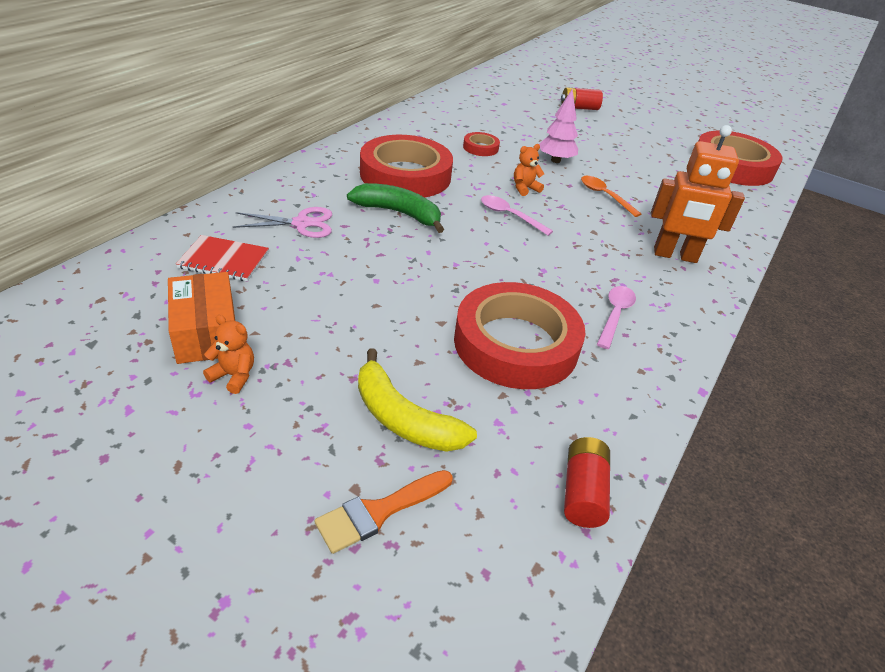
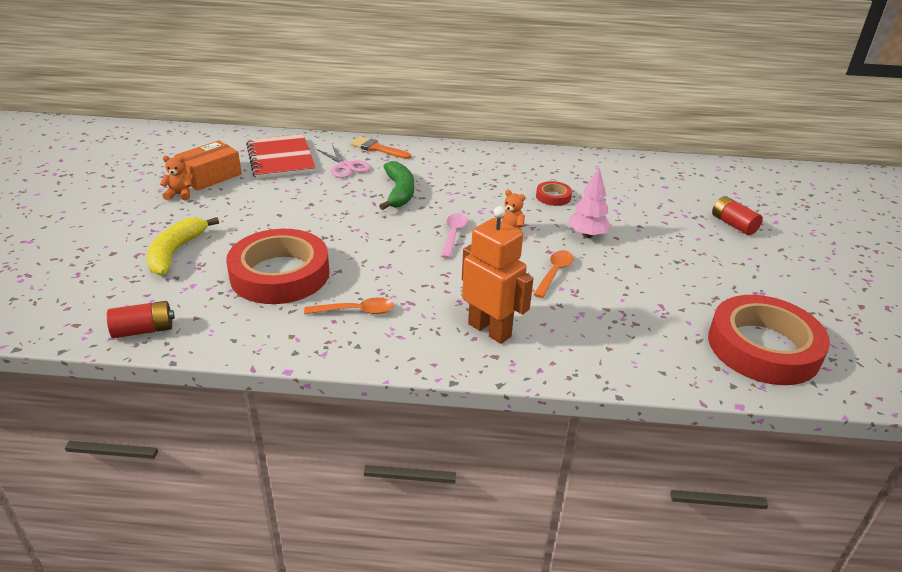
camera: 65 degrees right, 5 degrees down
red notebook [176,235,269,281] -> red notebook [246,134,316,179], size x1.61
orange teddy bear [203,315,254,394] -> orange teddy bear turned 90 degrees counterclockwise [160,156,192,201]
orange brush [315,470,453,554] -> orange brush moved to [350,136,411,159]
red tape [360,135,453,197] -> none
pink spoon [597,286,636,349] -> orange spoon [304,298,394,314]
orange robot [651,125,745,263] -> orange robot turned 150 degrees clockwise [462,206,534,344]

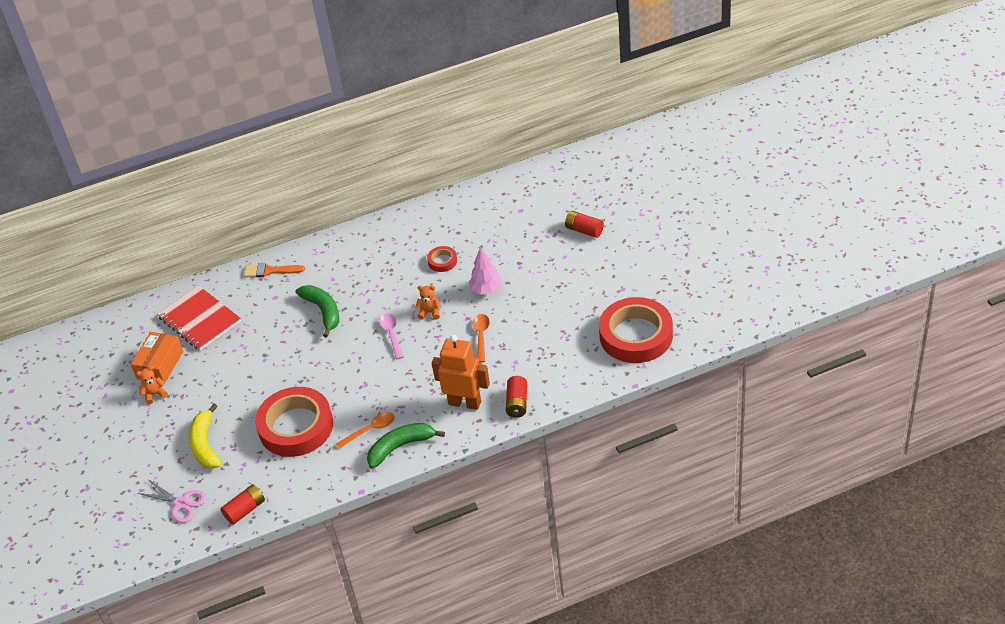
camera: 20 degrees left, 10 degrees up
pink scissors [316,145,371,178] -> pink scissors moved to [137,480,207,523]
none -> green banana [367,423,445,468]
none -> red battery [506,376,527,418]

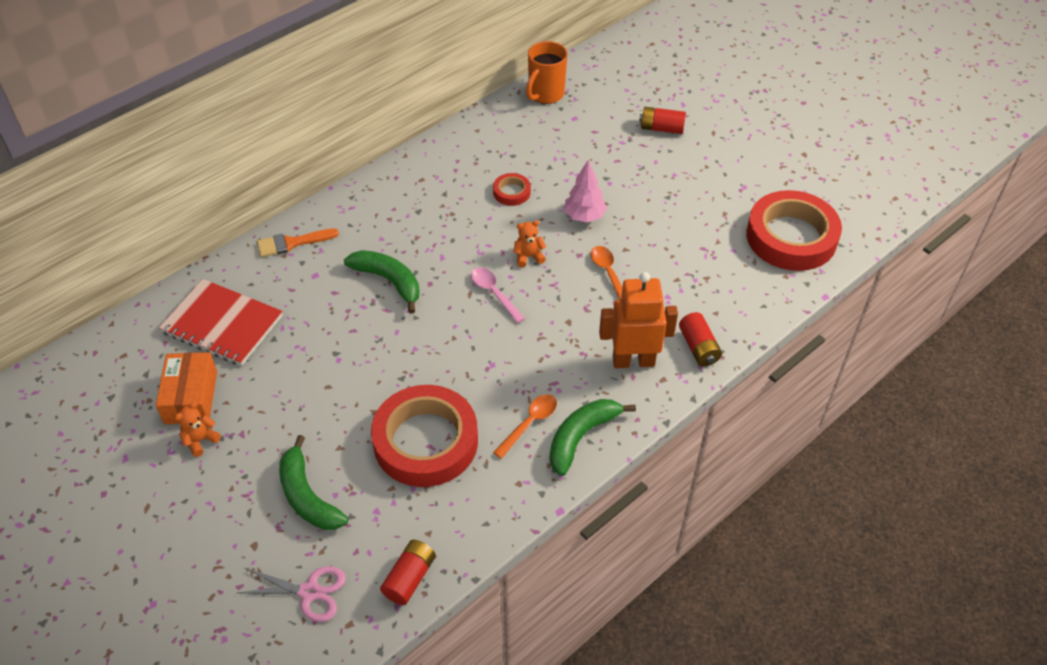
camera: 25 degrees left, 5 degrees up
yellow banana [189,404,222,469] -> green banana [279,435,348,530]
none -> orange mug [526,41,567,104]

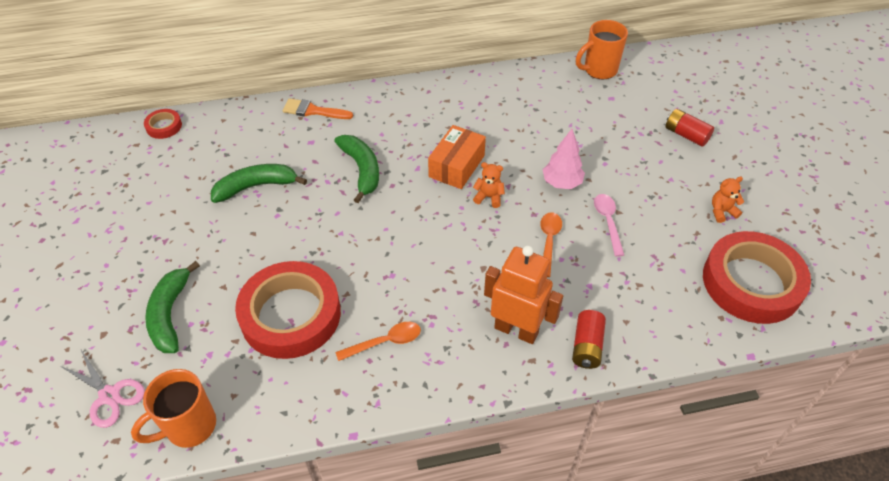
camera: 30 degrees right, 0 degrees up
orange box [156,352,217,424] -> orange box moved to [428,125,486,189]
red notebook [159,279,283,366] -> none
orange teddy bear [175,402,221,457] -> orange teddy bear moved to [712,176,744,223]
red battery [380,540,436,605] -> orange mug [131,369,216,448]
pink spoon [471,267,525,323] -> pink spoon moved to [594,194,624,257]
red tape [493,173,531,206] -> red tape moved to [144,109,182,139]
green banana [550,399,636,476] -> green banana moved to [211,164,307,203]

